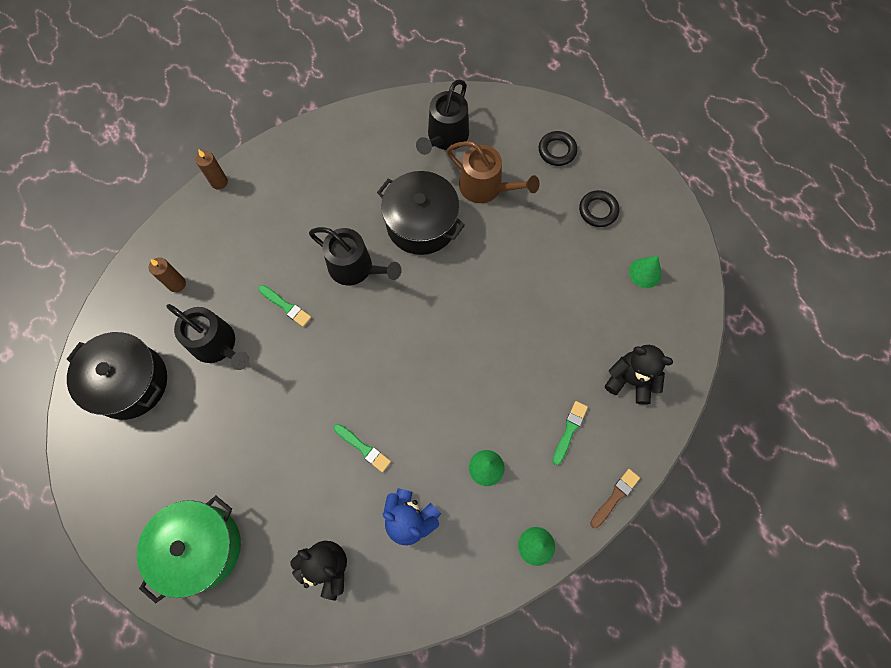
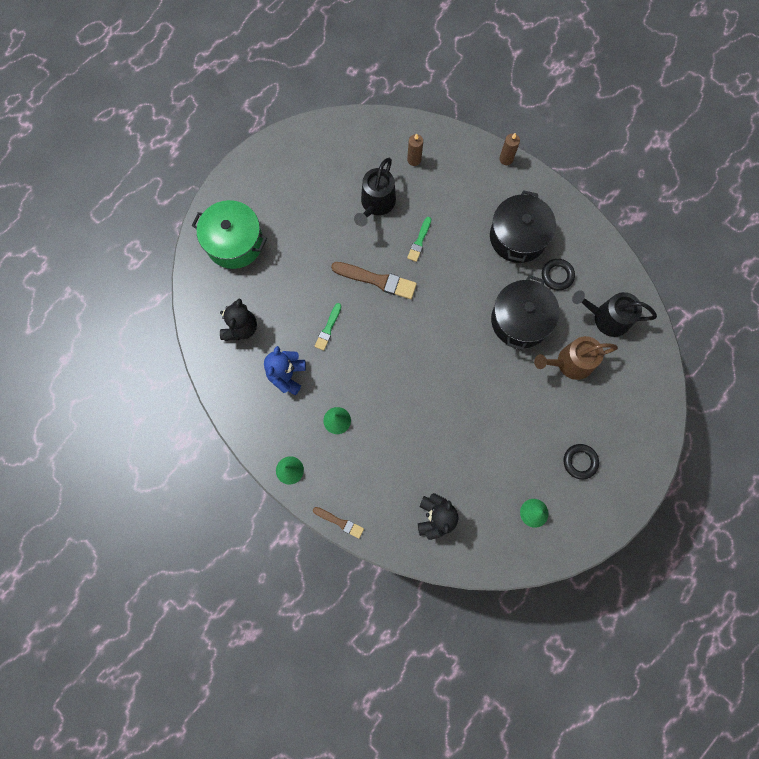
camera: 75 degrees right, 5 degrees up
black pot [67,332,167,420] -> black pot moved to [490,190,556,263]
black watering can [309,227,402,286] -> none
brown watering can [447,141,540,203] -> brown watering can turned 60 degrees clockwise [534,336,618,380]
black ring [539,131,577,166] -> black ring moved to [542,259,575,290]
green brush [553,401,588,465] -> none
none -> brown brush [331,262,417,299]

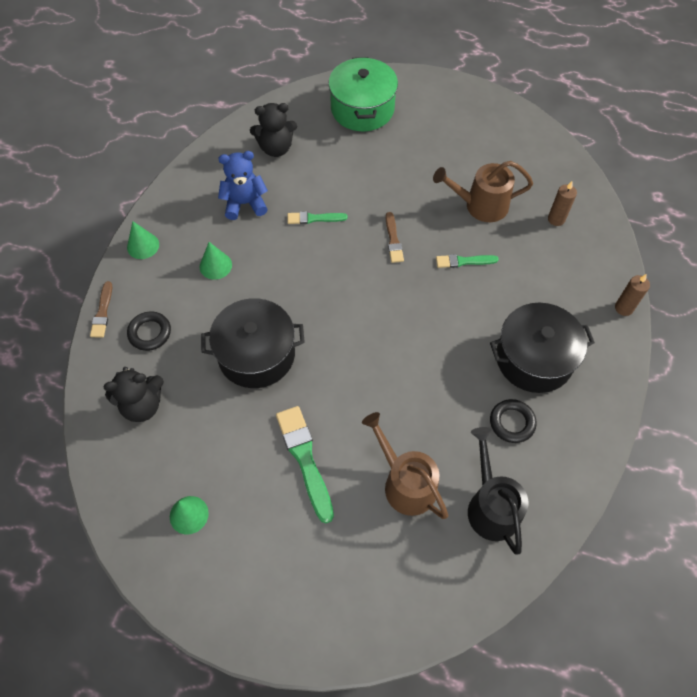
camera: 65 degrees right, 15 degrees down
brown brush [331,262,417,299] -> brown brush [386,212,404,263], size x0.58
black watering can [354,158,396,226] -> brown watering can [433,161,533,222]
black pot [491,275,560,351] -> black pot moved to [201,298,305,388]
black ring [564,444,599,479] -> black ring moved to [127,312,171,351]
none -> green brush [276,406,334,523]

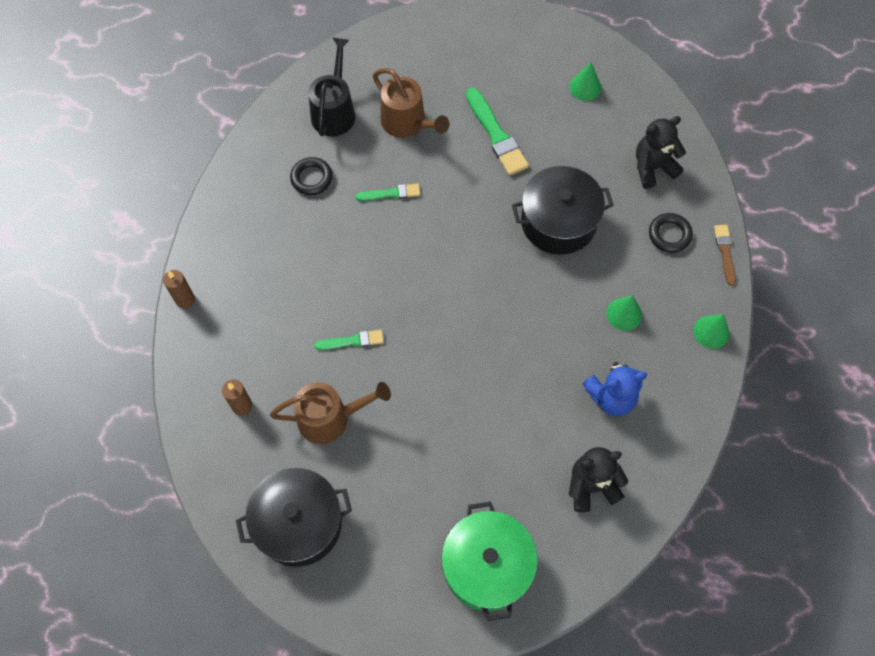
camera: 175 degrees right, 5 degrees up
green brush [287,211,348,224] -> green brush moved to [355,184,421,201]
brown brush [386,212,404,263] -> none
black watering can [468,427,529,555] -> black watering can turned 150 degrees counterclockwise [308,37,355,136]
black pot [490,303,595,393] -> black pot moved to [236,468,352,567]

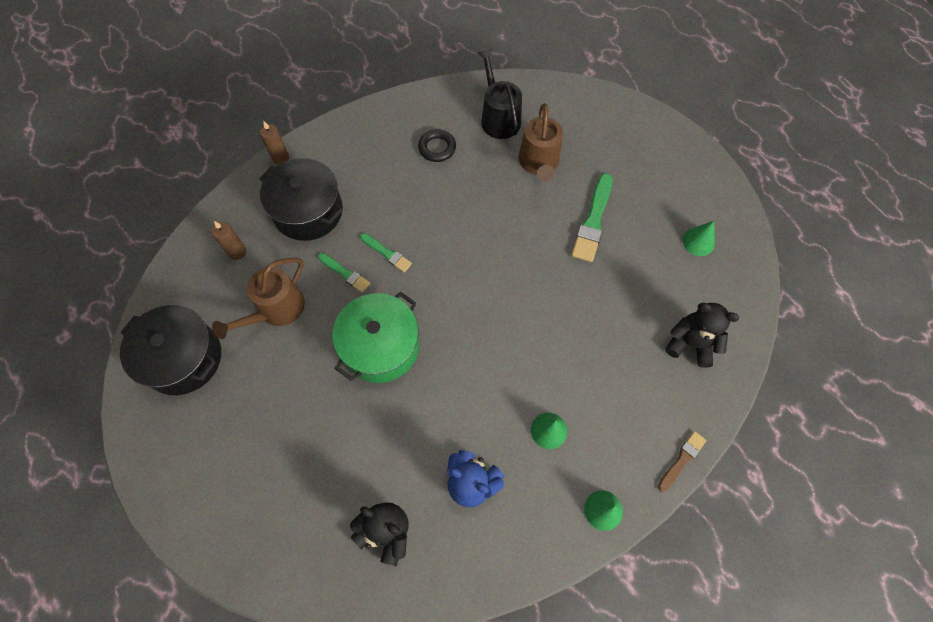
camera: 45 degrees right, 0 degrees up
brown watering can [270,382,391,444] -> brown watering can turned 90 degrees clockwise [212,257,305,339]
black watering can [308,37,355,136] -> black watering can turned 75 degrees counterclockwise [478,48,522,139]
green brush [355,184,421,201] -> green brush moved to [360,233,412,272]
green pot [441,502,538,621] -> green pot moved to [332,292,419,383]
black pot [512,166,614,255] -> black pot moved to [259,158,343,241]
black ring [649,213,693,253] -> none

